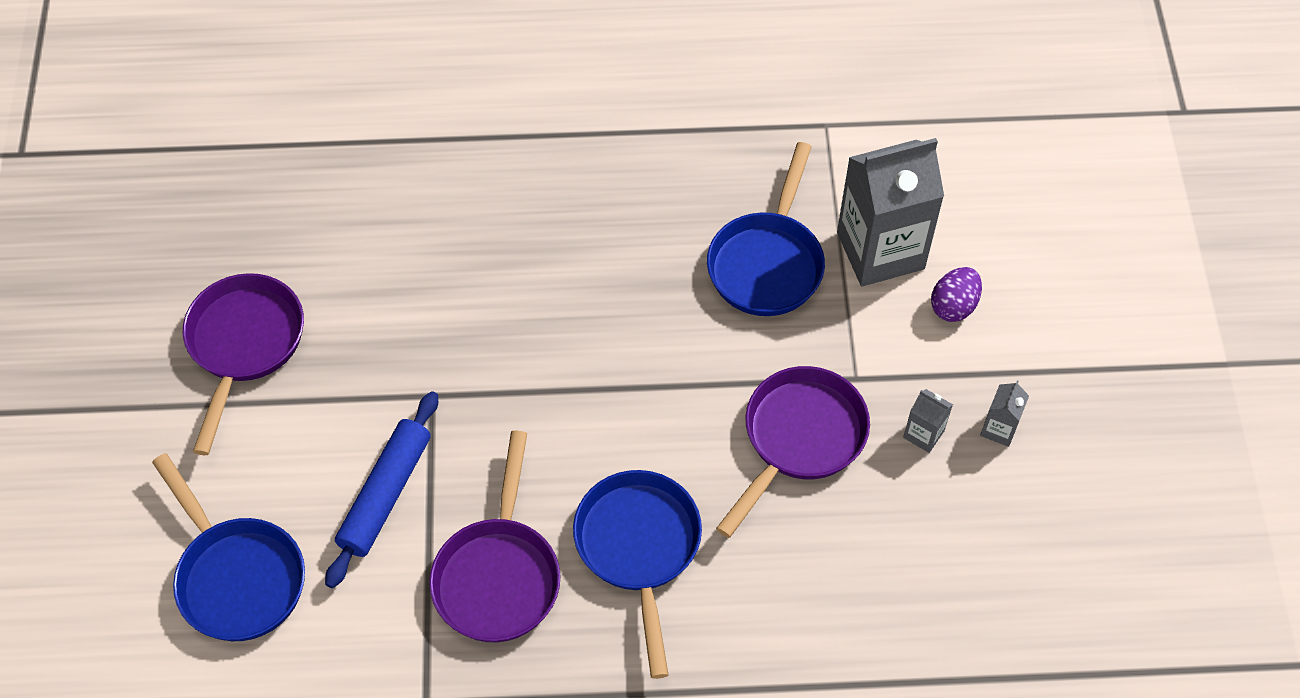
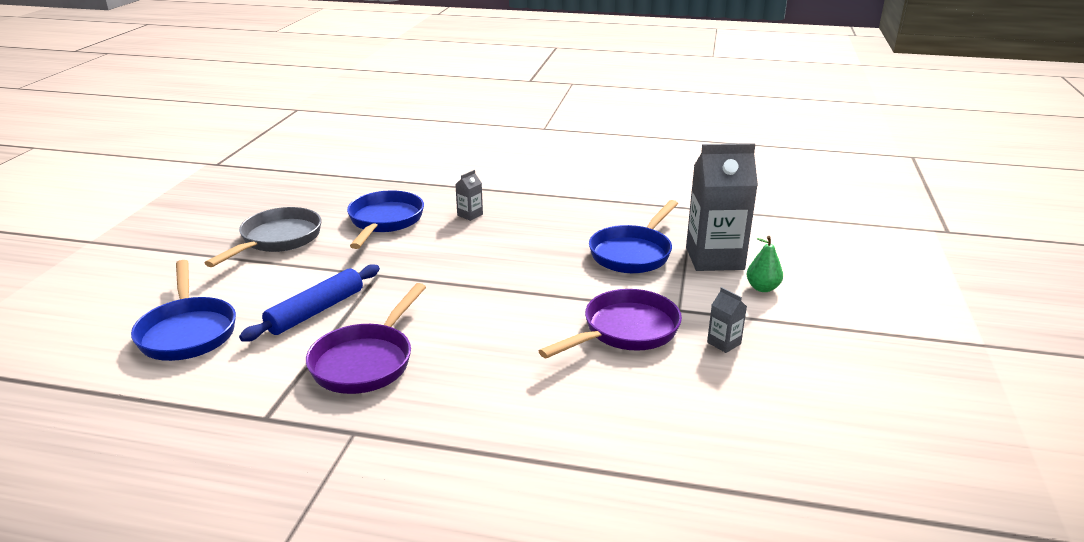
camera: 15 degrees right, 30 degrees down
purple pan [183,273,304,455] -> grey pan [205,207,322,267]
blue pan [573,470,702,679] -> blue pan moved to [347,190,424,249]
purple egg [931,267,982,322] -> green pear [746,236,783,292]
grey carton [980,380,1029,447] -> grey carton moved to [455,170,483,221]

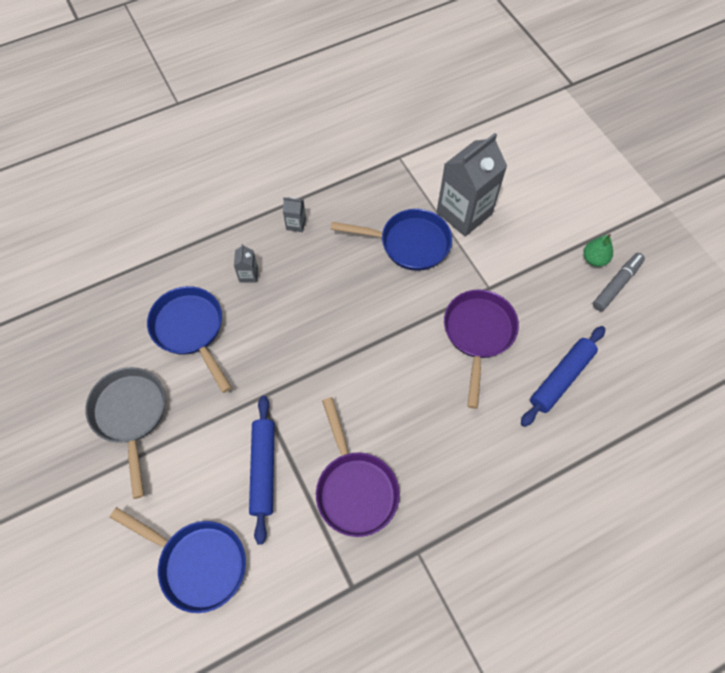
camera: 40 degrees left, 35 degrees up
blue pan [589,200,678,273] -> blue pan turned 75 degrees counterclockwise [330,209,452,271]
grey carton [707,287,747,353] -> grey carton moved to [283,197,306,232]
green pear [746,236,783,292] -> green pear moved to [584,234,613,267]
none -> blue rolling pin [521,326,605,427]
none -> grey marker [593,253,645,311]

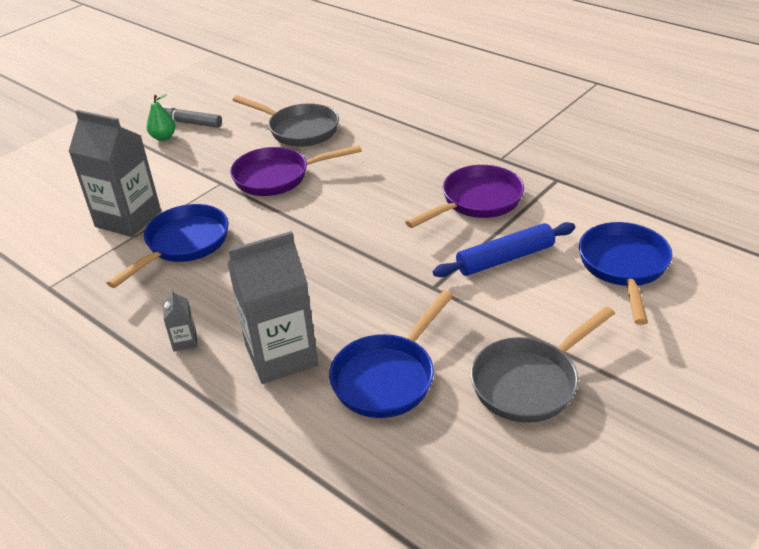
camera: 110 degrees left, 25 degrees down
grey carton [234,244,258,283] -> grey carton [228,231,318,384], size x2.40
blue pan [330,209,452,271] -> blue pan turned 45 degrees clockwise [107,204,228,288]
blue rolling pin [521,326,605,427] -> grey pan [233,95,339,147]

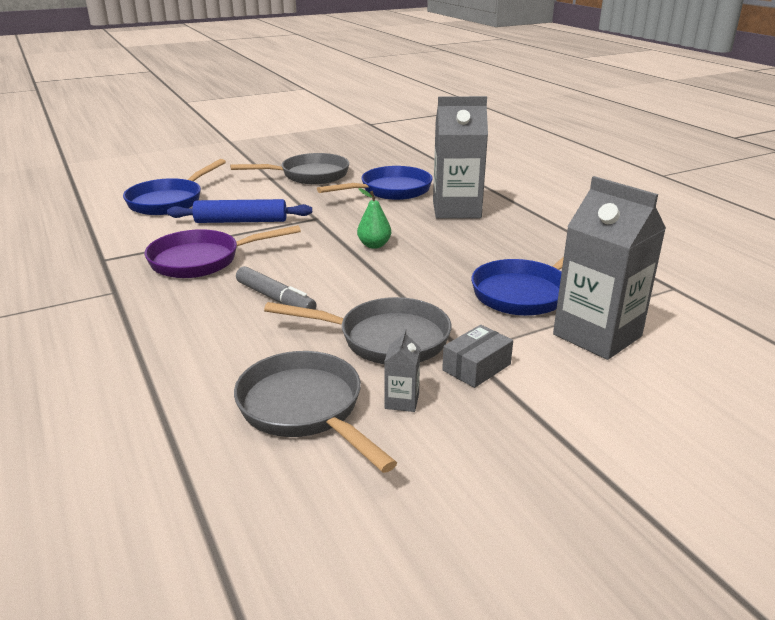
camera: 160 degrees left, 10 degrees down
green pear [147,94,176,141] -> green pear moved to [357,188,391,249]
grey marker [161,105,222,128] -> grey marker moved to [236,266,316,310]
grey carton [163,289,197,352] -> grey carton moved to [384,329,421,412]
purple pan [230,145,362,196] -> grey pan [264,297,452,364]
none -> grey box [442,325,513,388]

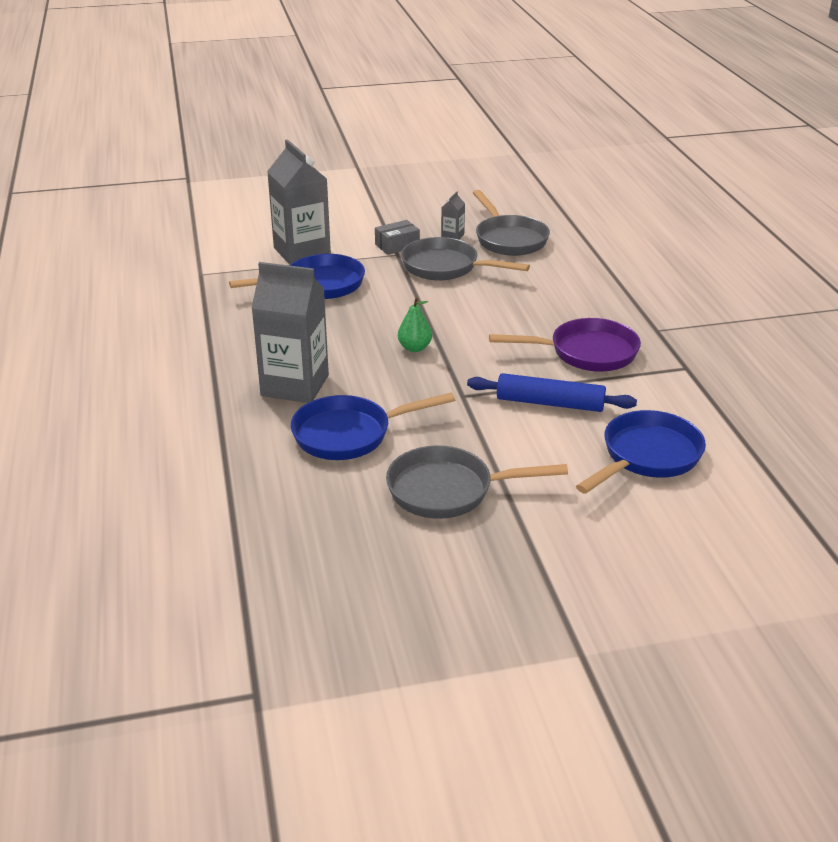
camera: 165 degrees left, 5 degrees up
grey marker [236,266,316,310] -> none

